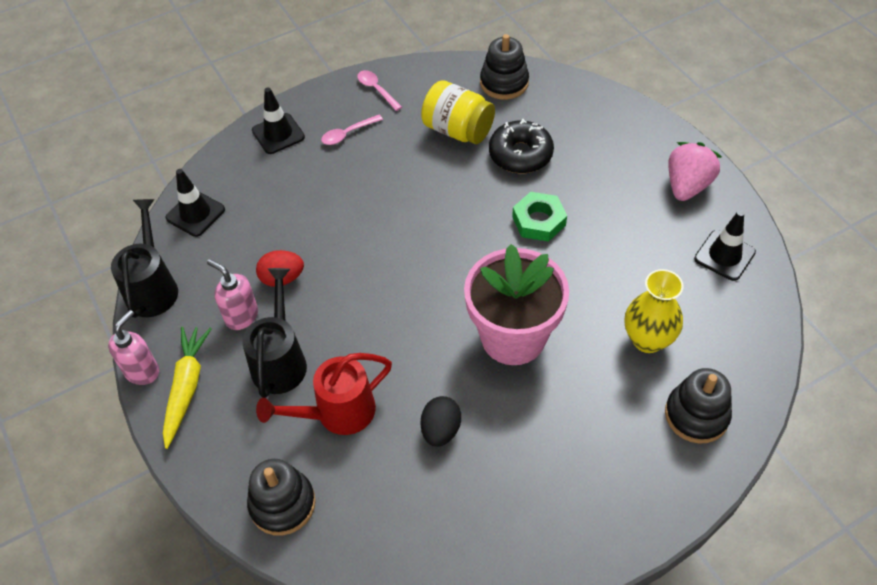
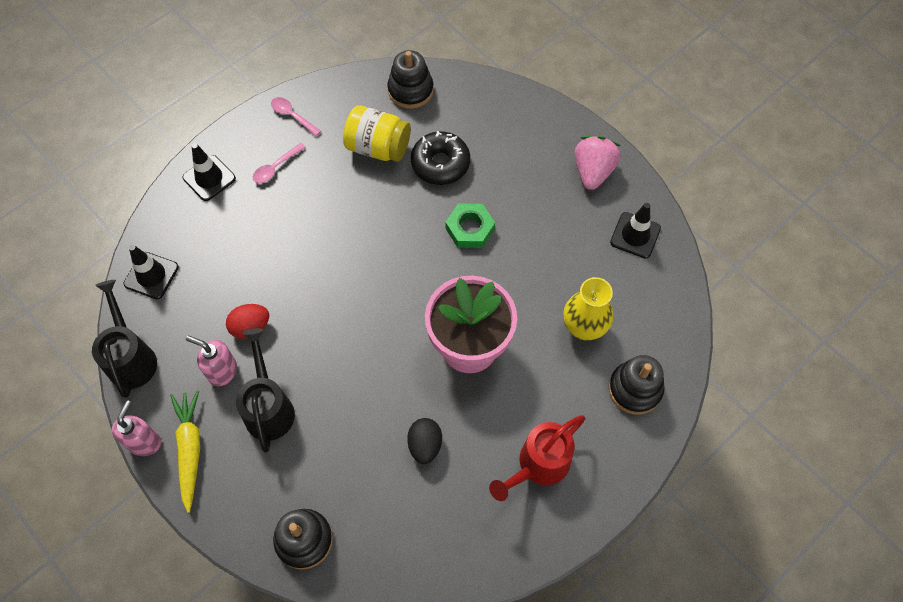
camera: 15 degrees left, 10 degrees up
red watering can [256,353,392,435] -> red watering can moved to [489,415,586,501]

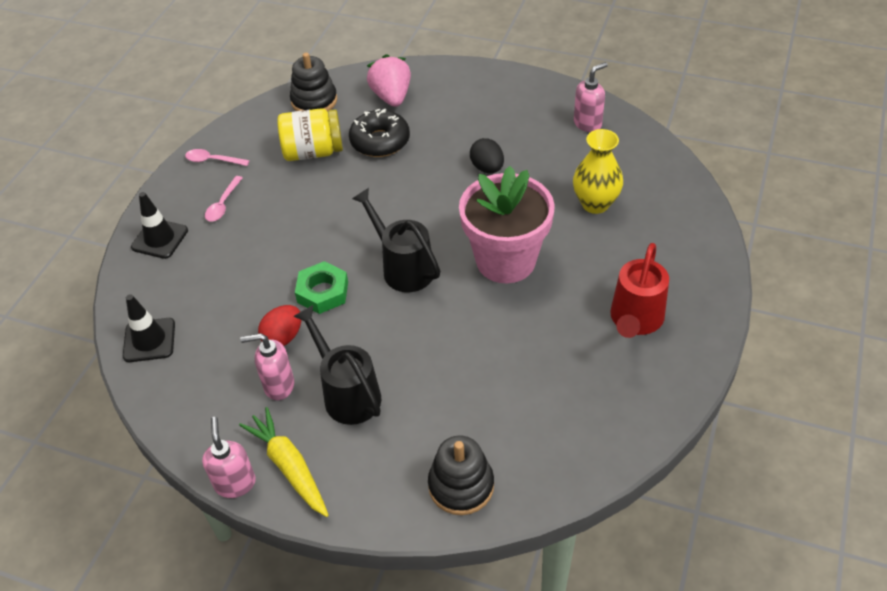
camera: 25 degrees left, 15 degrees down
black watering can [92,280,157,398] -> black watering can moved to [352,188,440,292]
black egg [407,418,442,464] -> black egg moved to [470,138,504,173]
green nut [446,204,495,248] -> green nut moved to [295,261,348,314]
pink strawberry [574,136,621,190] -> pink strawberry moved to [367,54,411,107]
black stacking toy [609,355,664,414] -> none
black traffic cone [610,203,661,259] -> pink soap dispenser [574,62,608,132]

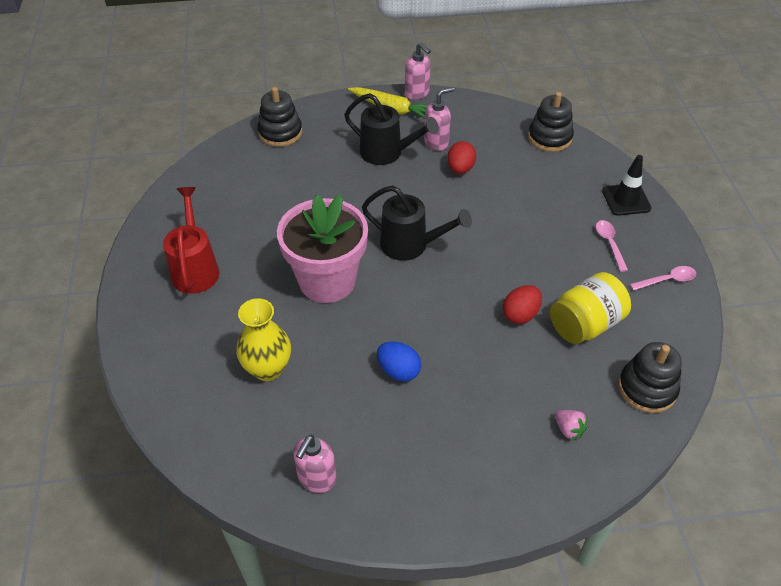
camera: 150 degrees right, 0 degrees up
black traffic cone [123,294,175,362] -> black stacking toy [528,92,574,152]
green nut [295,261,348,314] -> none
black donut [349,109,410,157] -> none
pink strawberry [367,54,411,107] -> pink strawberry [555,410,588,441], size x0.51
black egg [470,138,504,173] -> blue egg [377,341,421,382]
none -> red egg [503,285,542,324]

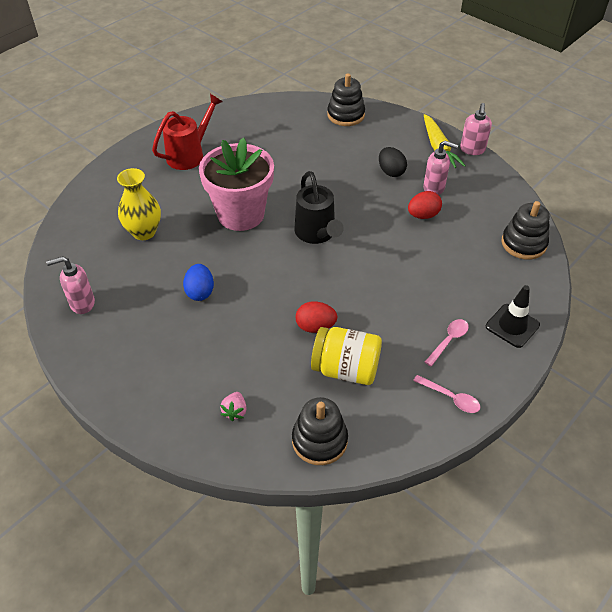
camera: 50 degrees right, 0 degrees up
black watering can [344,93,439,165] -> black egg [379,147,407,177]

